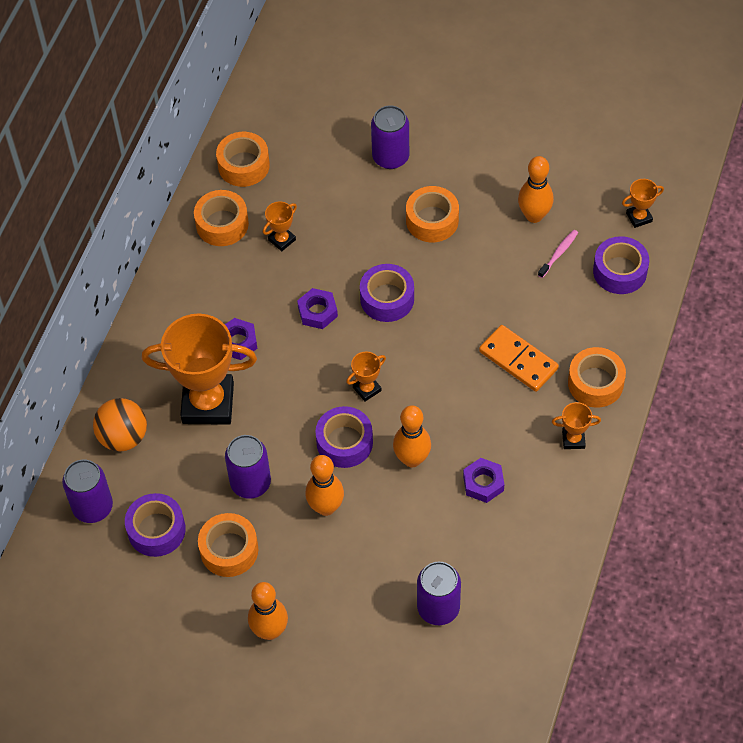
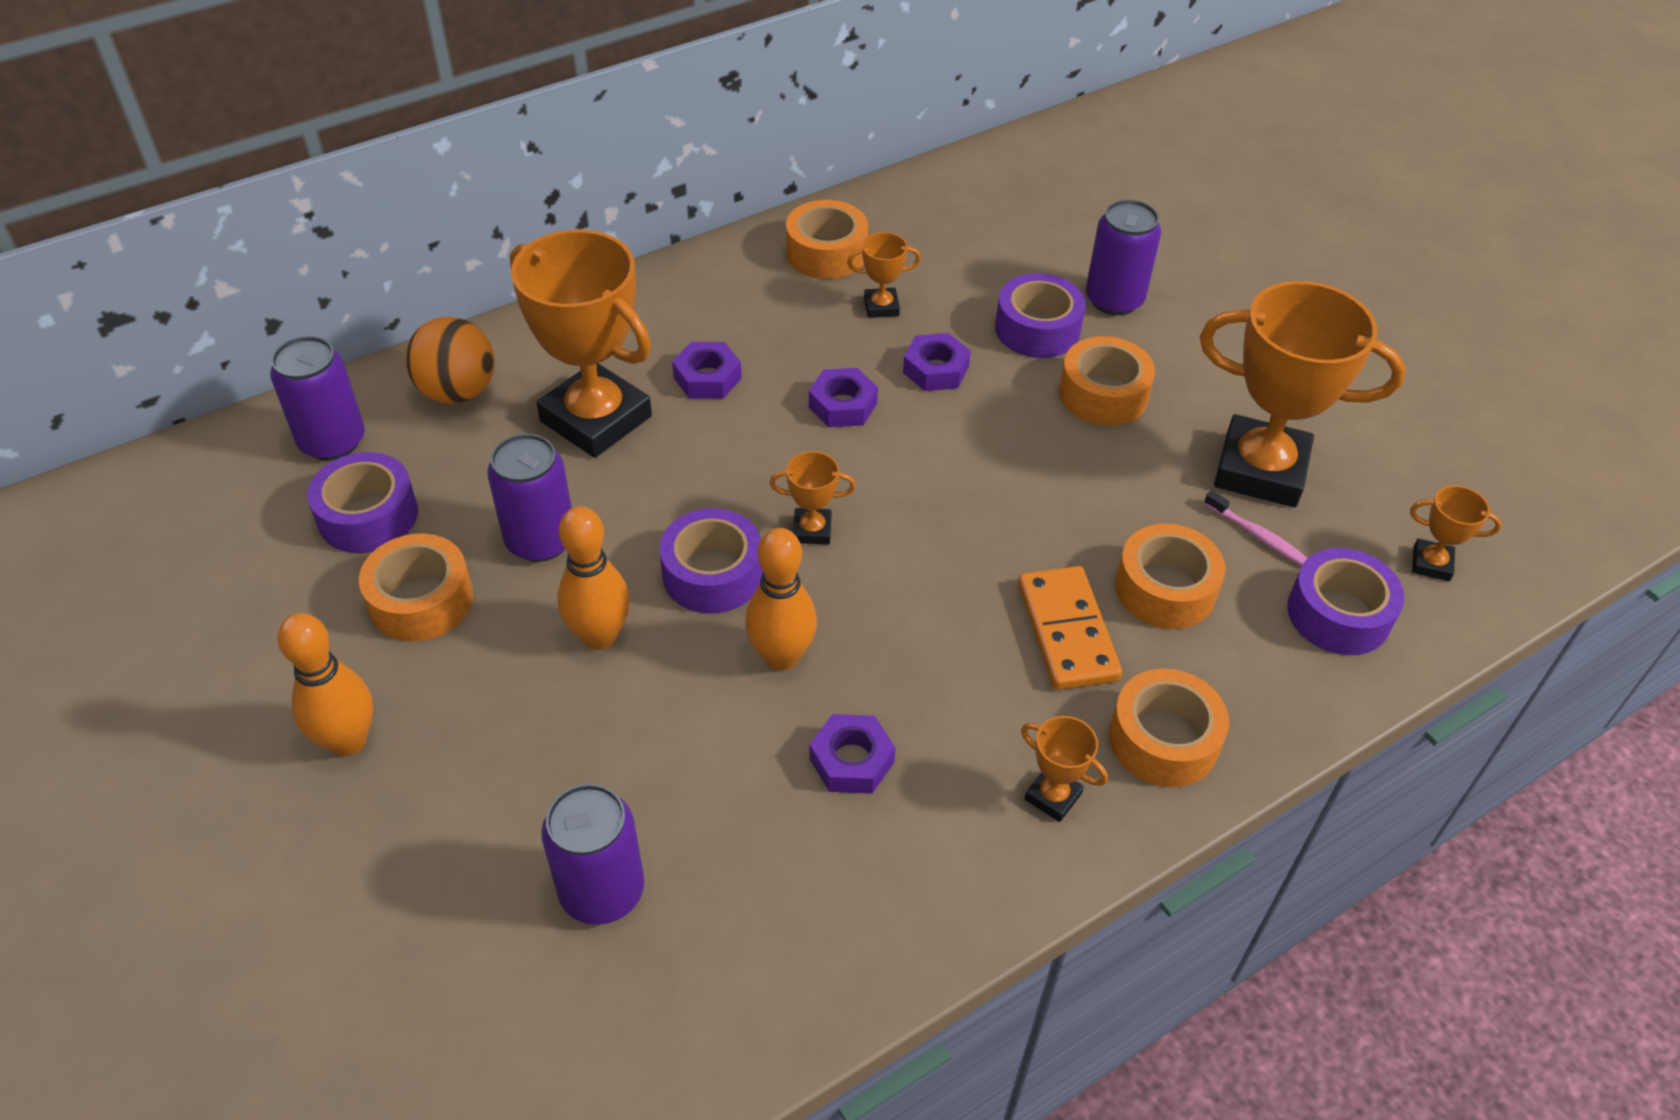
camera: 35 degrees right, 10 degrees down
orange tape [216,132,270,187] -> orange tape moved to [1115,523,1226,629]
purple tape [360,264,414,322] -> purple tape moved to [995,273,1086,358]
orange bowling pin [518,156,554,223] -> orange trophy [1200,281,1406,507]
pink toothbrush [538,230,578,278] -> pink toothbrush turned 60 degrees clockwise [1204,490,1308,566]
none -> purple nut [903,333,971,391]

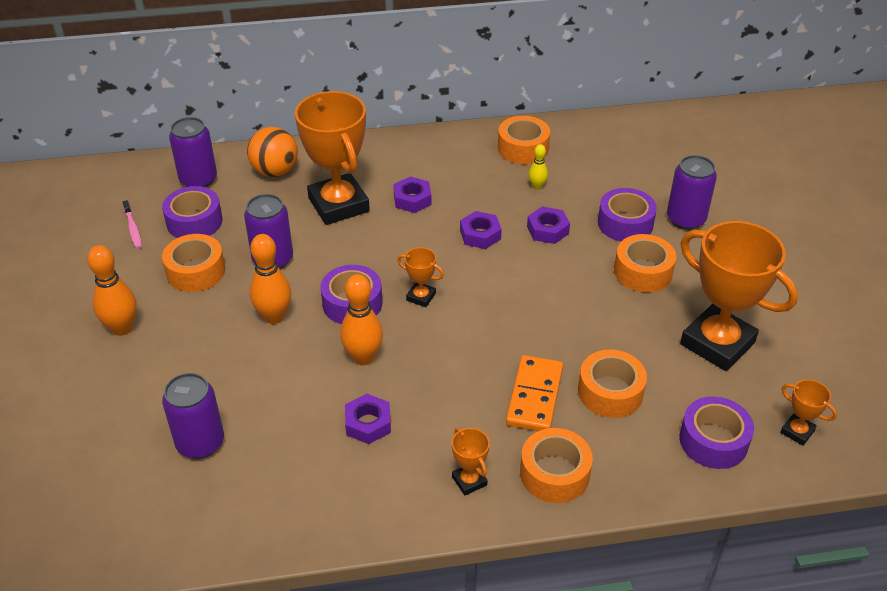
camera: 25 degrees right, 5 degrees down
orange trophy [847,232,921,318] -> yellow bowling pin [528,144,548,190]
pink toothbrush [1204,490,1308,566] -> pink toothbrush moved to [123,200,142,249]

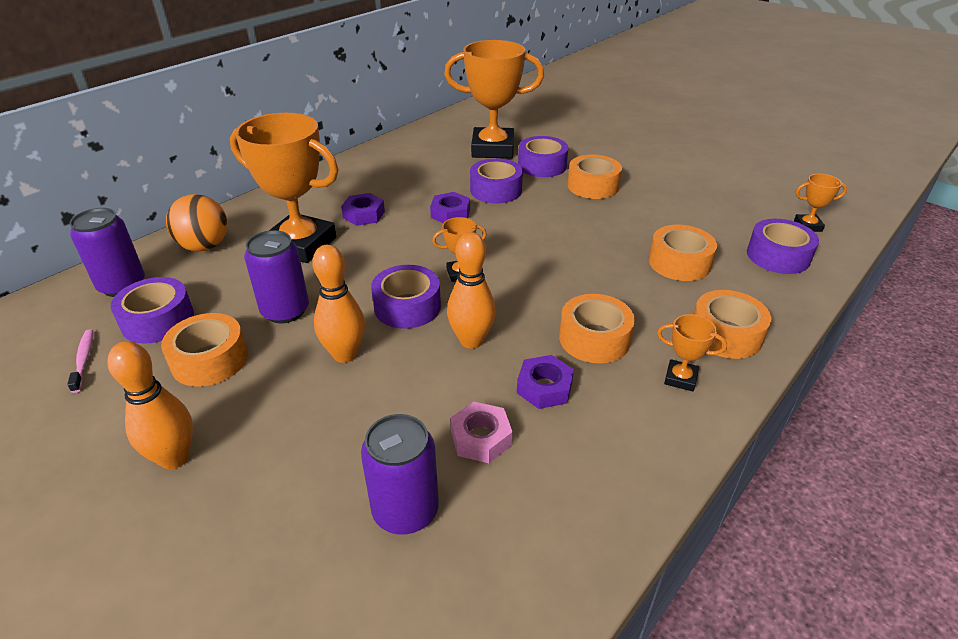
camera: 40 degrees left, 5 degrees down
pink toothbrush [123,200,142,249] -> pink toothbrush turned 135 degrees counterclockwise [67,329,93,393]
orange tape [498,116,550,164] -> orange tape moved to [559,294,635,363]
orange domino [506,355,563,431] -> none
purple nut [527,206,570,244] -> purple tape [470,158,523,204]
yellow bowling pin [528,144,548,190] -> none
purple can [667,155,717,230] -> none
orange trophy [680,221,798,371] -> orange trophy moved to [444,40,544,159]
none -> pink nut [450,402,513,463]

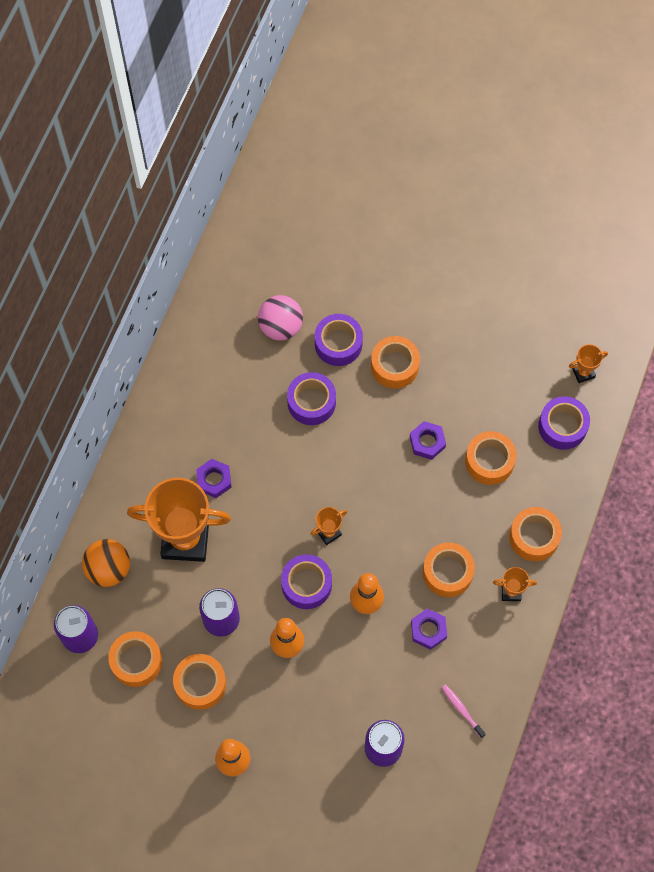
camera: 20 degrees left, 30 degrees up
pink toothbrush [67,329,93,393] -> pink toothbrush moved to [441,684,486,738]
purple tape [111,277,194,344] -> orange tape [108,631,162,687]
purple nut [430,192,470,223] -> purple nut moved to [410,421,446,460]
orange trophy [444,40,544,159] -> pink ball [258,295,303,341]
pink nut [450,402,513,463] -> none

